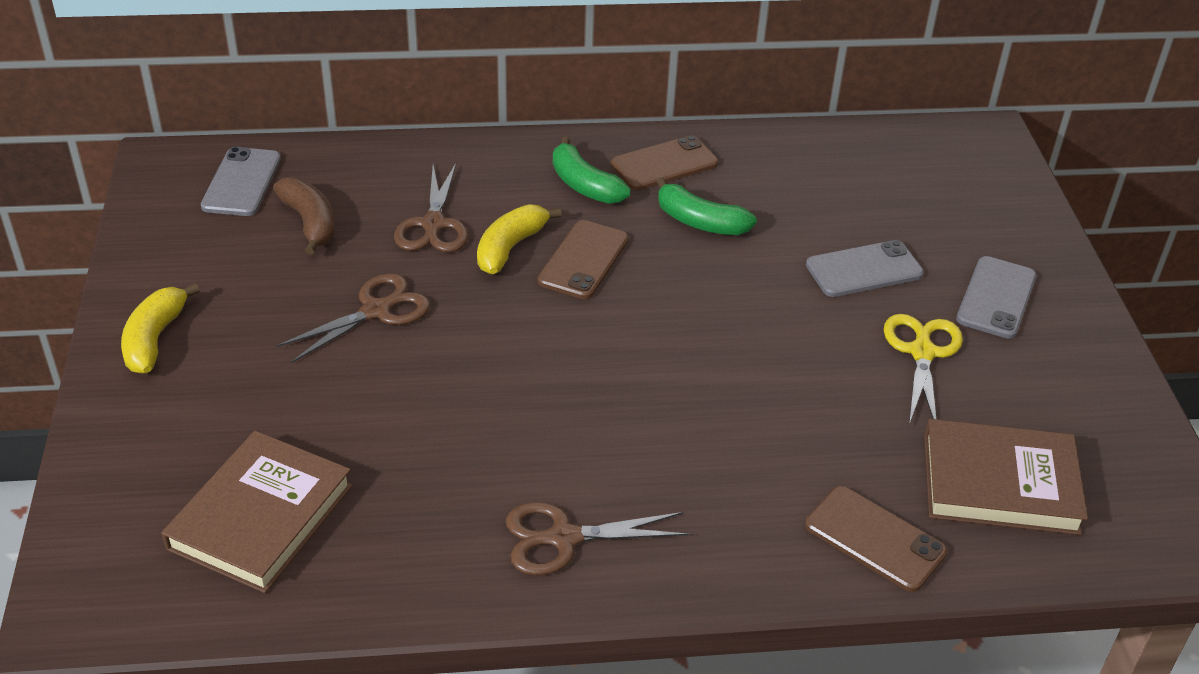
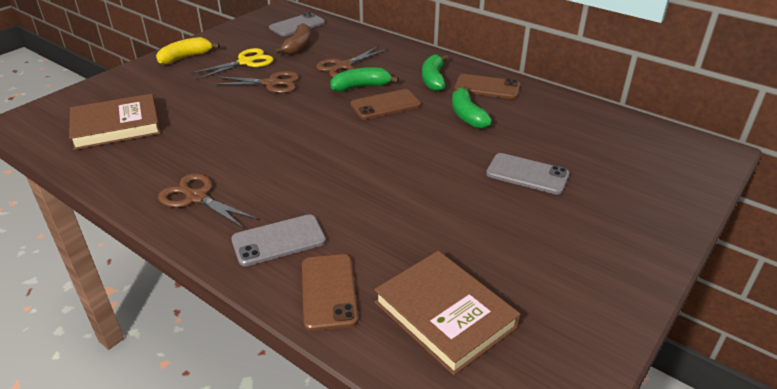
camera: 45 degrees right, 5 degrees down
yellow banana [477,204,562,274] -> green banana [330,67,399,91]
yellow scissors [884,314,963,424] -> yellow scissors moved to [191,48,274,80]
grey phone [956,256,1036,339] -> grey phone moved to [231,214,326,266]

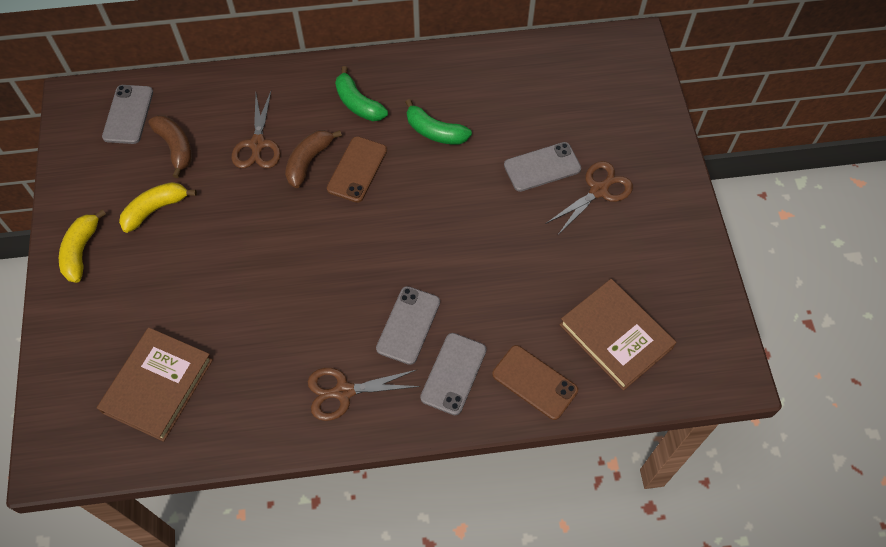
camera: 45 degrees left, 25 degrees up
yellow scissors [191,48,274,80] -> yellow banana [119,182,197,233]
brown scissors [212,71,299,93] -> brown scissors moved to [545,161,633,235]
green banana [330,67,399,91] -> brown banana [285,130,342,188]
brown book [374,251,521,375] -> brown book turned 45 degrees clockwise [559,279,677,391]
brown phone [454,74,520,99] -> none
none -> grey phone [376,286,440,365]

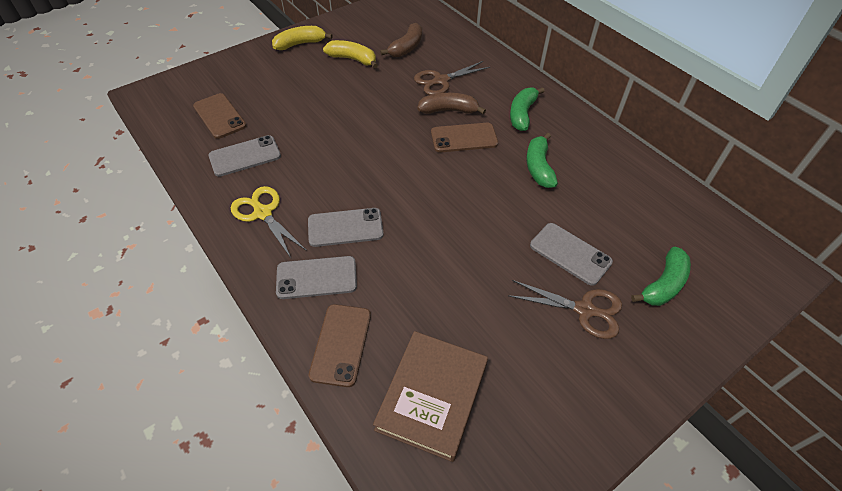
camera: 60 degrees right, 10 degrees down
brown book [97,327,213,442] -> brown phone [193,93,247,139]
grey phone [102,85,153,144] -> grey phone moved to [209,135,281,177]
brown scissors [308,368,420,421] -> yellow scissors [231,186,307,258]
none -> green banana [631,247,691,306]

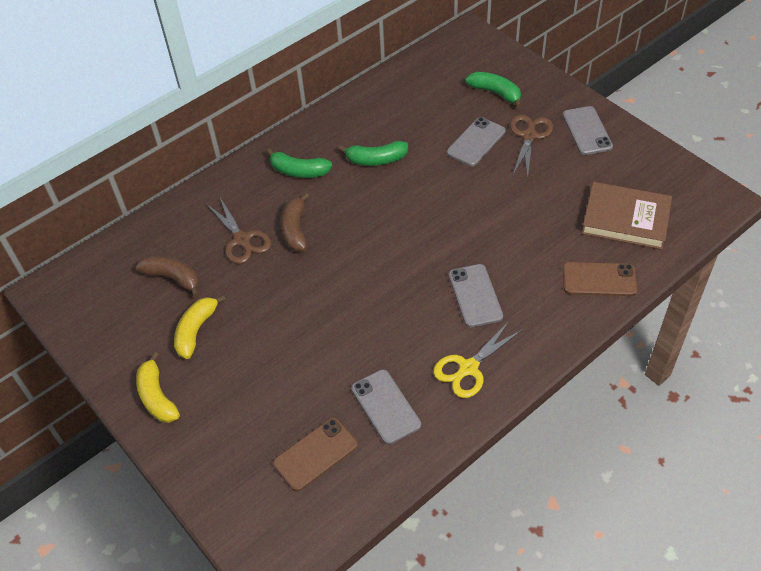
camera: 90 degrees left, 0 degrees up
grey phone [276,256,357,299] -> grey phone moved to [563,106,613,155]
brown phone [431,123,498,152] -> none

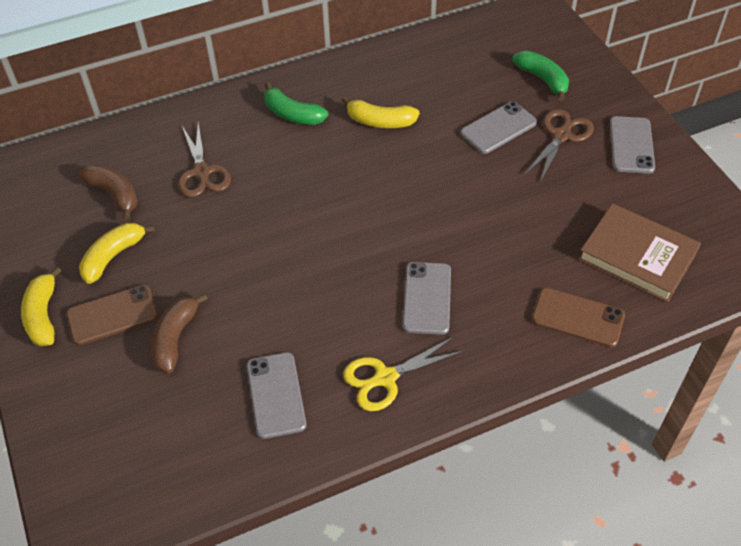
camera: 15 degrees right, 0 degrees up
brown phone [273,418,358,491] -> brown phone moved to [66,285,158,345]
brown banana [281,193,309,252] -> brown banana moved to [151,293,208,373]
green banana [338,141,408,166] -> yellow banana [342,96,420,128]

